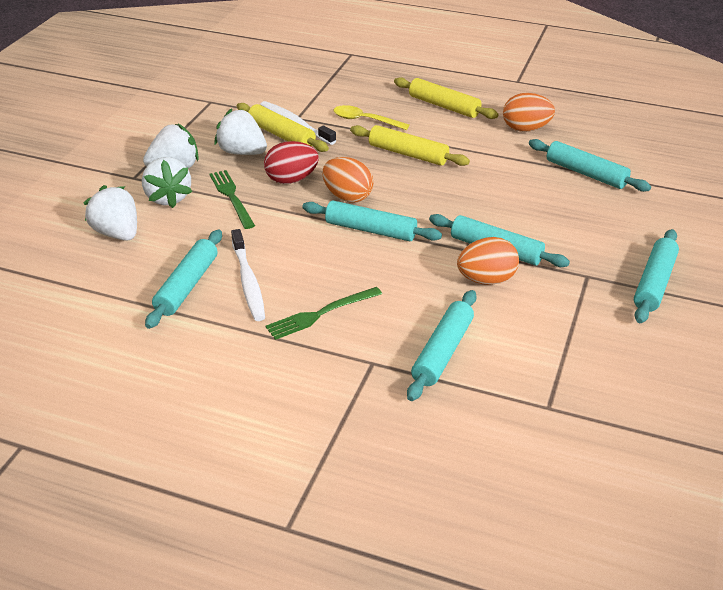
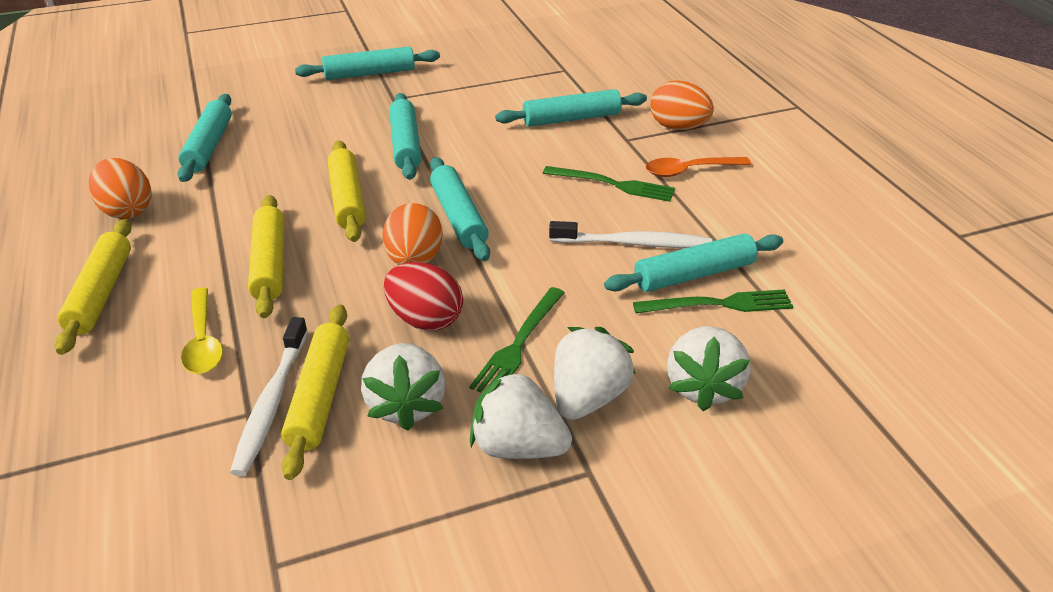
camera: 130 degrees left, 0 degrees up
white toothbrush [231,229,265,321] -> white toothbrush turned 60 degrees clockwise [549,221,712,248]
orange egg [457,237,519,285] -> orange egg moved to [650,80,714,130]
none -> yellow rolling pin [328,140,366,242]
none -> green fork [633,289,793,313]
none -> orange spoon [646,157,751,177]

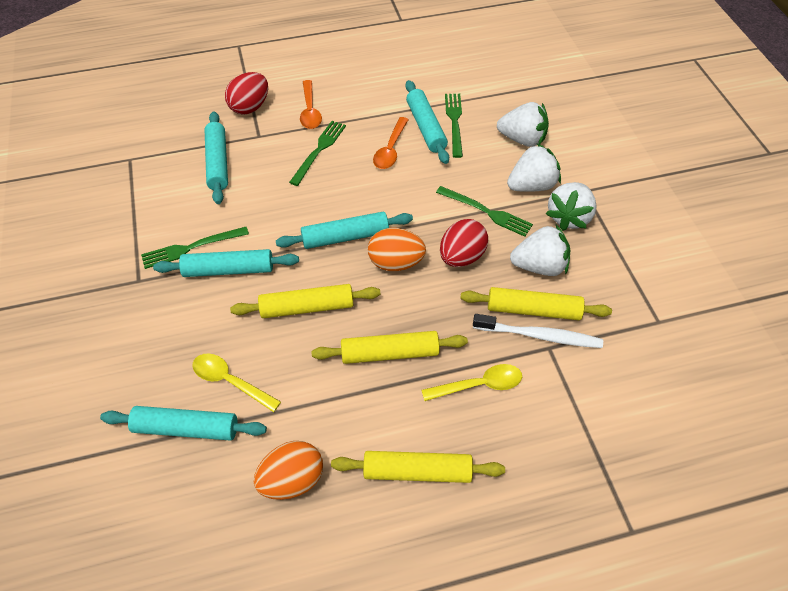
camera: 85 degrees left, 15 degrees up
turquoise rolling pin [295,47,440,80] -> none
white toothbrush [549,221,712,248] -> orange spoon [373,117,409,169]
white strawberry [554,327,635,420] -> white strawberry turned 120 degrees clockwise [507,143,561,192]
orange egg [650,80,714,130] -> red egg [225,72,268,115]
none -> green fork [141,227,249,269]
none -> yellow spoon [192,353,281,412]

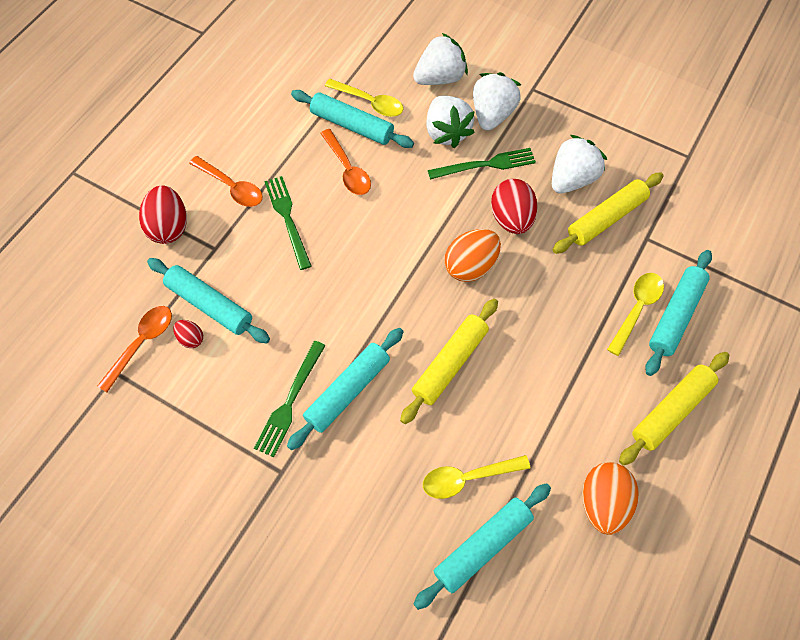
camera: 45 degrees left, 10 degrees up
turquoise rolling pin [276,212,413,249] -> turquoise rolling pin moved to [645,250,712,376]
yellow rolling pin [312,331,468,364] -> none
green fork [445,94,463,158] -> yellow spoon [325,79,403,117]
white toothbrush [473,314,603,348] -> none
white strawberry [546,182,596,231] -> white strawberry moved to [426,96,475,148]
none -> orange spoon [97,306,172,392]
none -> red egg [173,320,203,348]

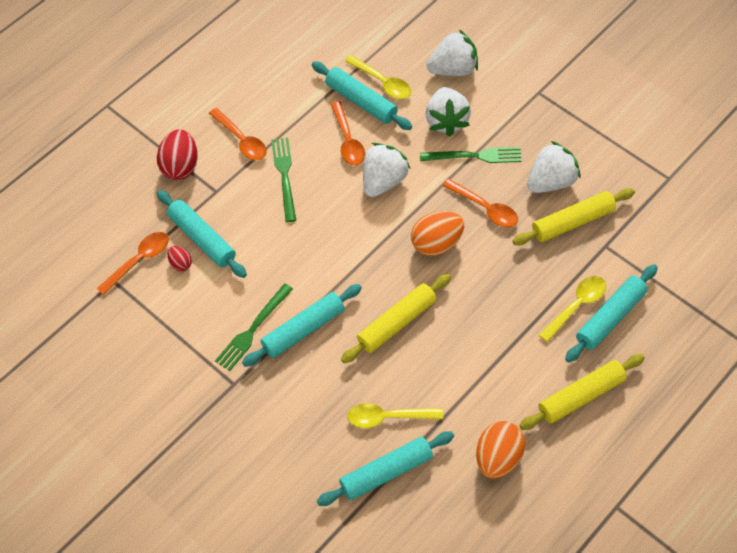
camera: 15 degrees right, 5 degrees down
white strawberry [473,72,521,131] -> white strawberry moved to [363,143,411,197]
red egg [491,179,537,234] -> orange spoon [443,179,518,227]

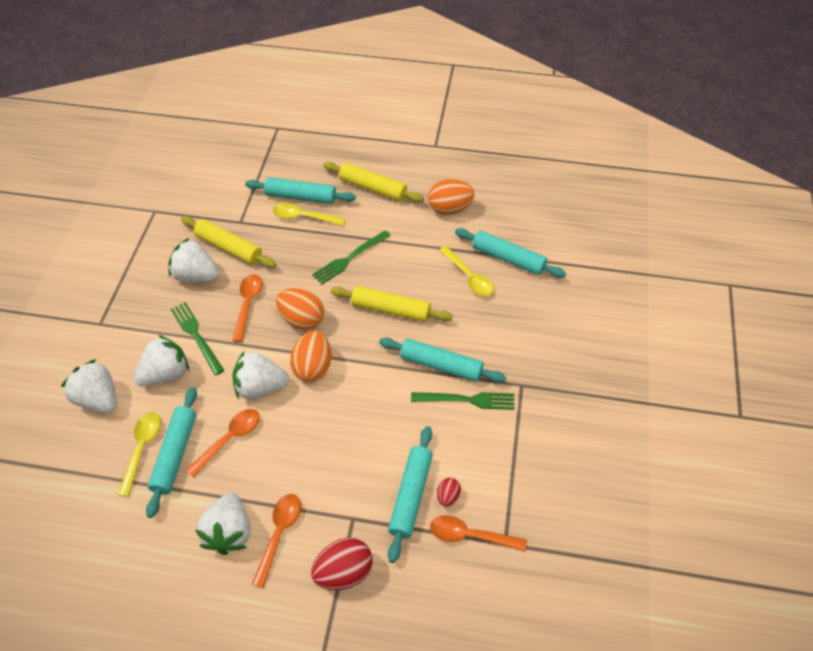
camera: 125 degrees left, 5 degrees down
green fork [271,137,296,222] -> green fork moved to [312,230,391,284]
none -> white strawberry [195,493,251,555]
none -> orange egg [290,331,331,382]

